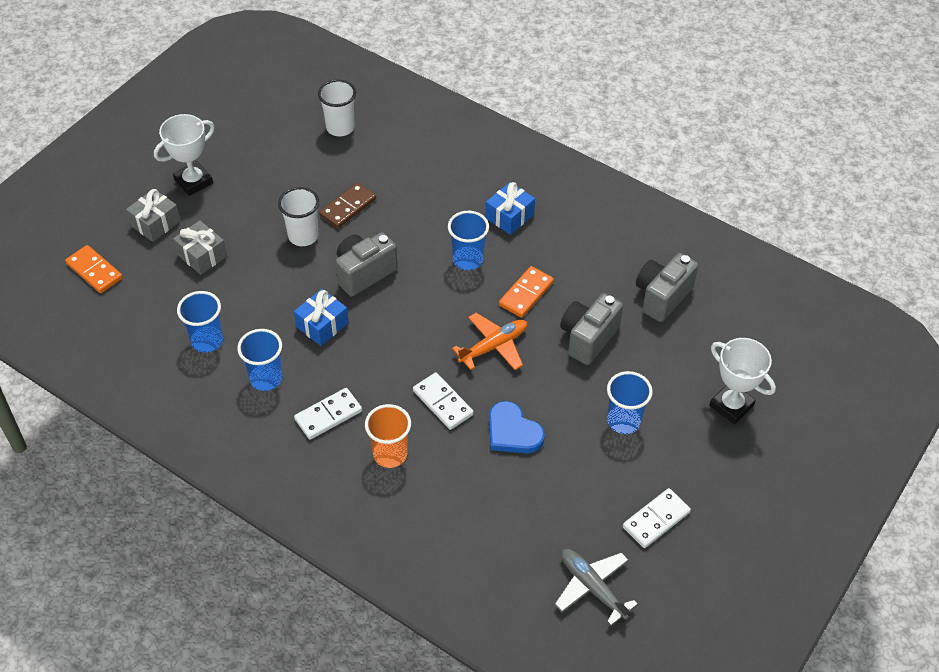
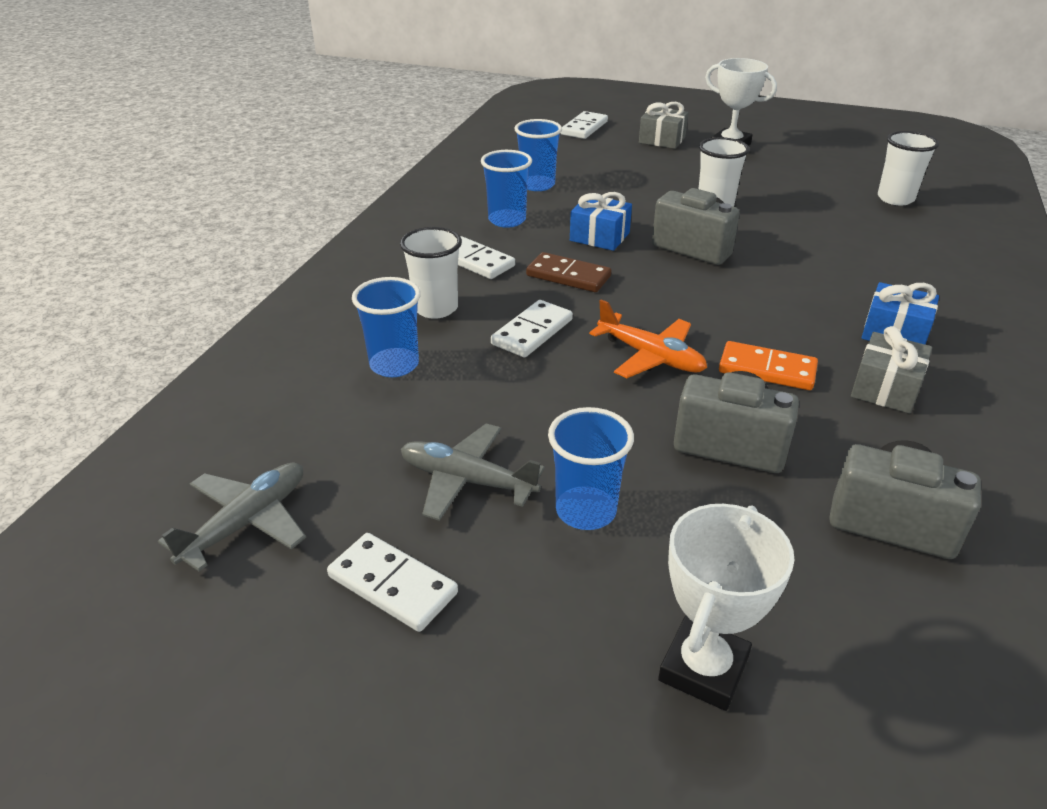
camera: 75 degrees right, 15 degrees down
orange domino [65,245,123,293] -> white domino [561,111,608,139]
grey gift [173,220,227,275] -> grey gift moved to [851,326,932,414]
brown domino [319,182,376,229] -> brown domino moved to [526,252,611,292]
orange cup [365,404,411,468] -> white cup [400,227,462,319]
blue cup [448,211,489,270] -> blue cup moved to [352,277,421,377]
blue heart [489,401,545,453] -> none
none -> grey plane [401,423,545,521]

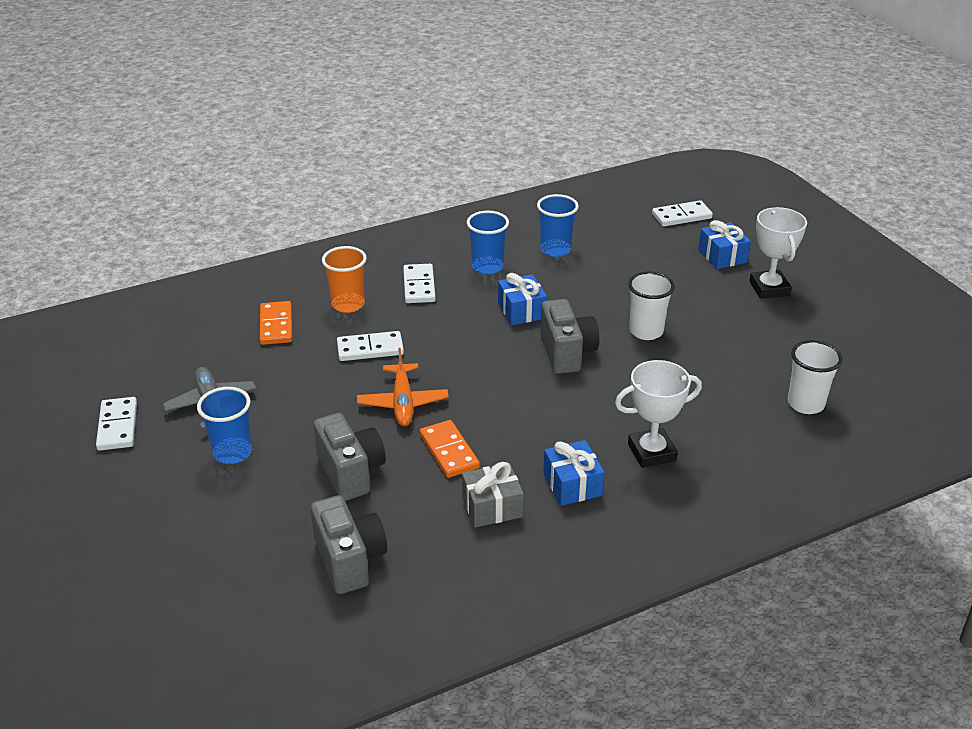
camera: 45 degrees right, 0 degrees up
grey plane [158,462,306,572] -> none
blue cup [352,277,421,377] -> orange domino [260,301,292,345]
white cup [400,227,462,319] -> orange cup [322,246,367,313]
brown domino [526,252,611,292] -> none
grey gift [639,102,688,149] -> blue gift [698,220,751,269]
white trophy [658,504,794,711] -> white trophy moved to [615,360,702,468]

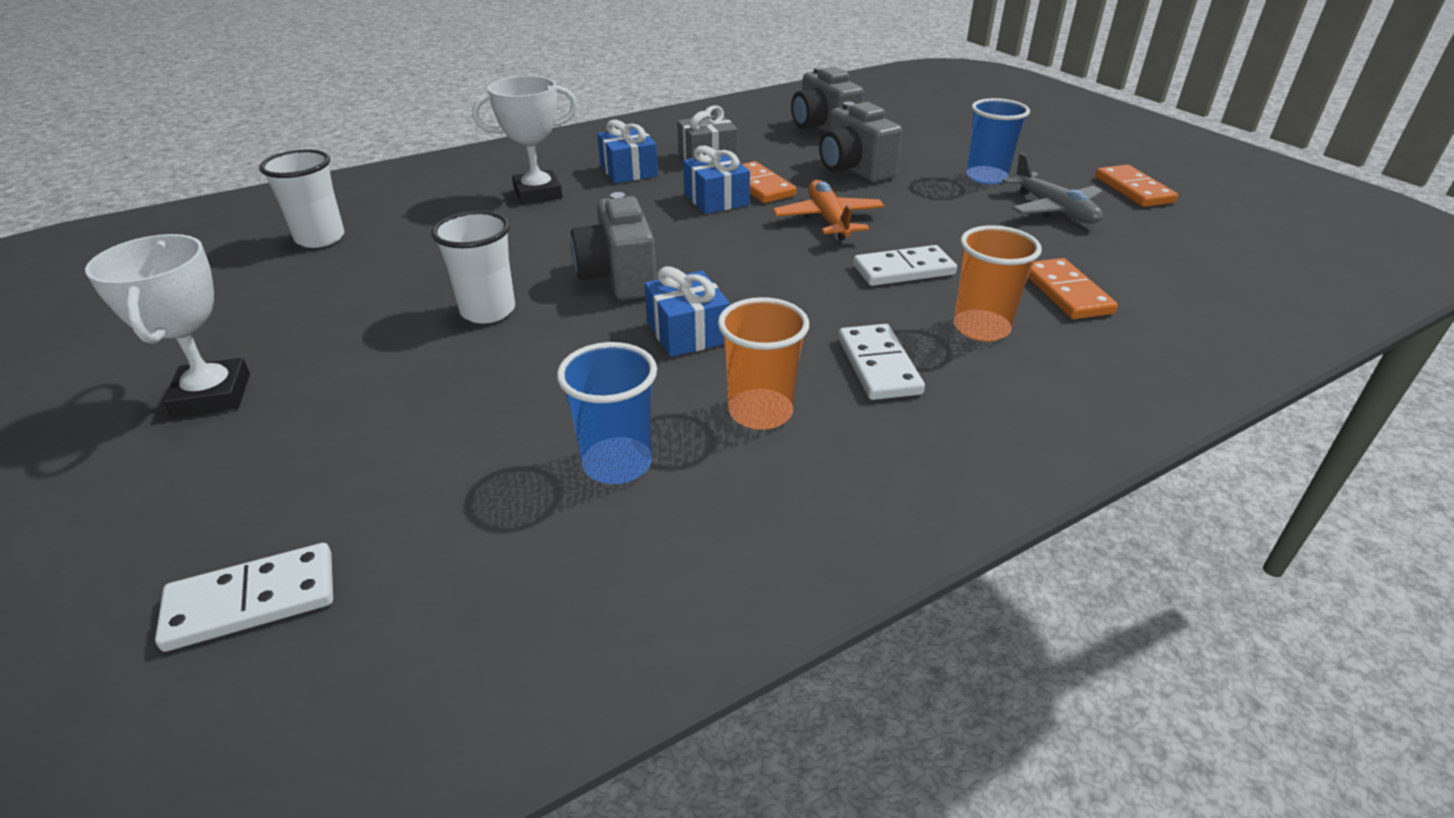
camera: 175 degrees right, 0 degrees up
white domino [96,397,137,451] -> orange domino [1095,165,1178,207]
blue cup [467,211,509,275] -> orange cup [718,297,809,430]
blue gift [698,220,751,269] -> blue gift moved to [683,146,750,214]

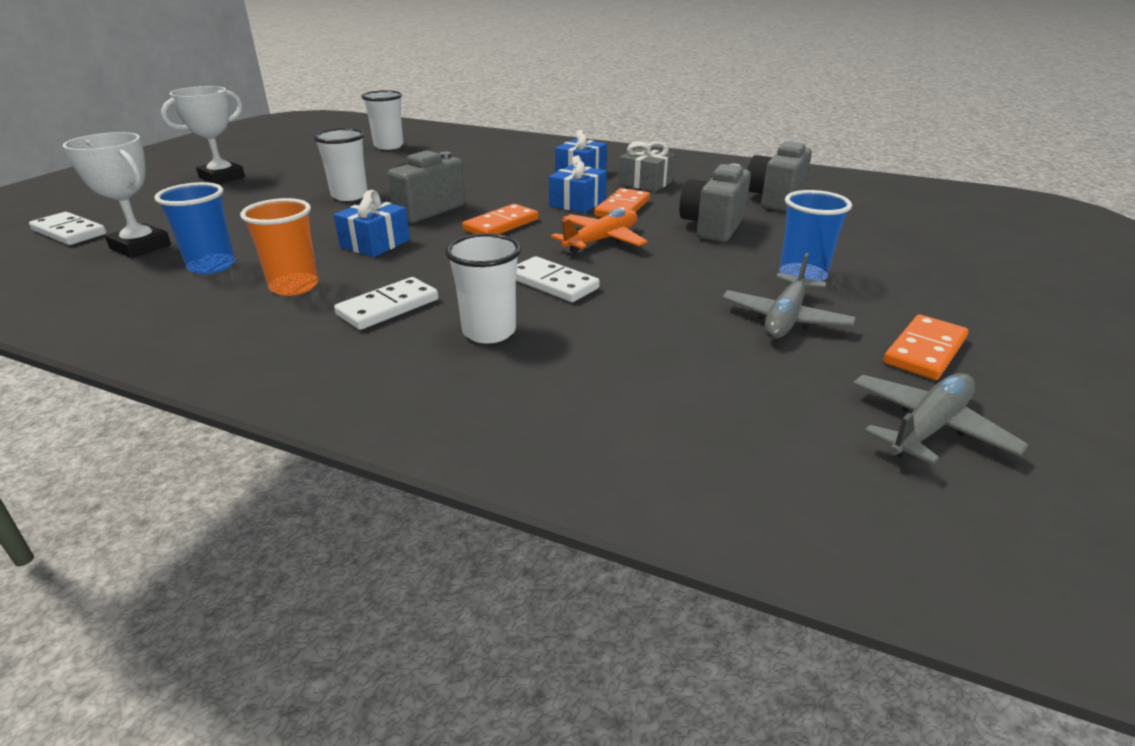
camera: 55 degrees right, 5 degrees down
white trophy [472,76,577,204] -> white trophy moved to [63,132,171,258]
orange cup [954,225,1042,341] -> white cup [445,234,521,344]
orange domino [1028,258,1118,319] -> orange domino moved to [462,204,539,234]
none -> grey plane [852,373,1028,465]

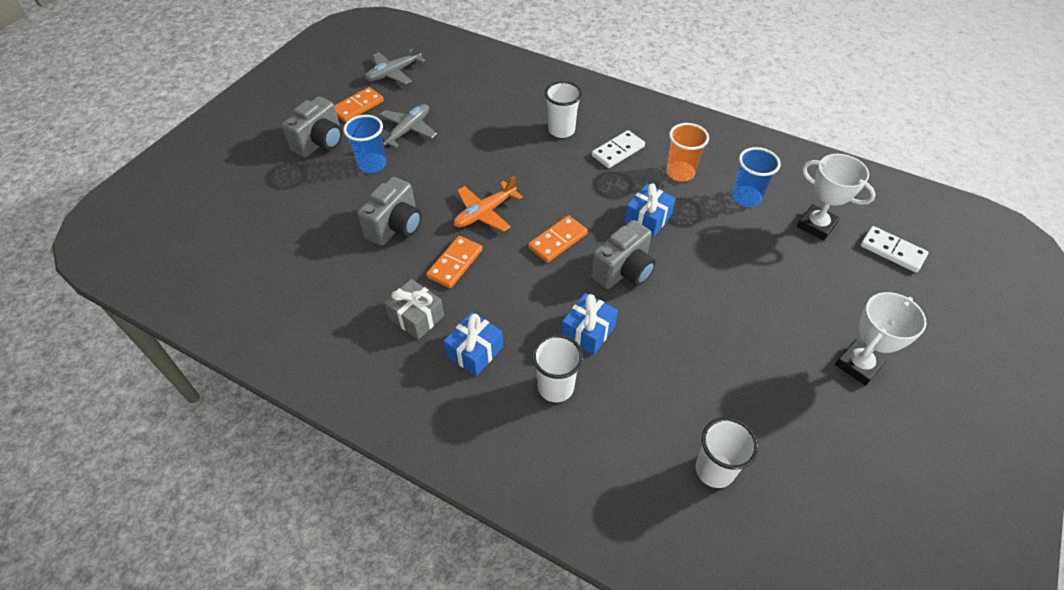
camera: 175 degrees left, 20 degrees up
white cup [313,128,368,201] -> white cup moved to [532,334,583,402]
white domino [516,256,600,302] -> none
blue gift [549,155,607,213] -> blue gift moved to [561,293,618,355]
grey camera [747,141,812,212] -> grey camera moved to [282,96,342,157]

